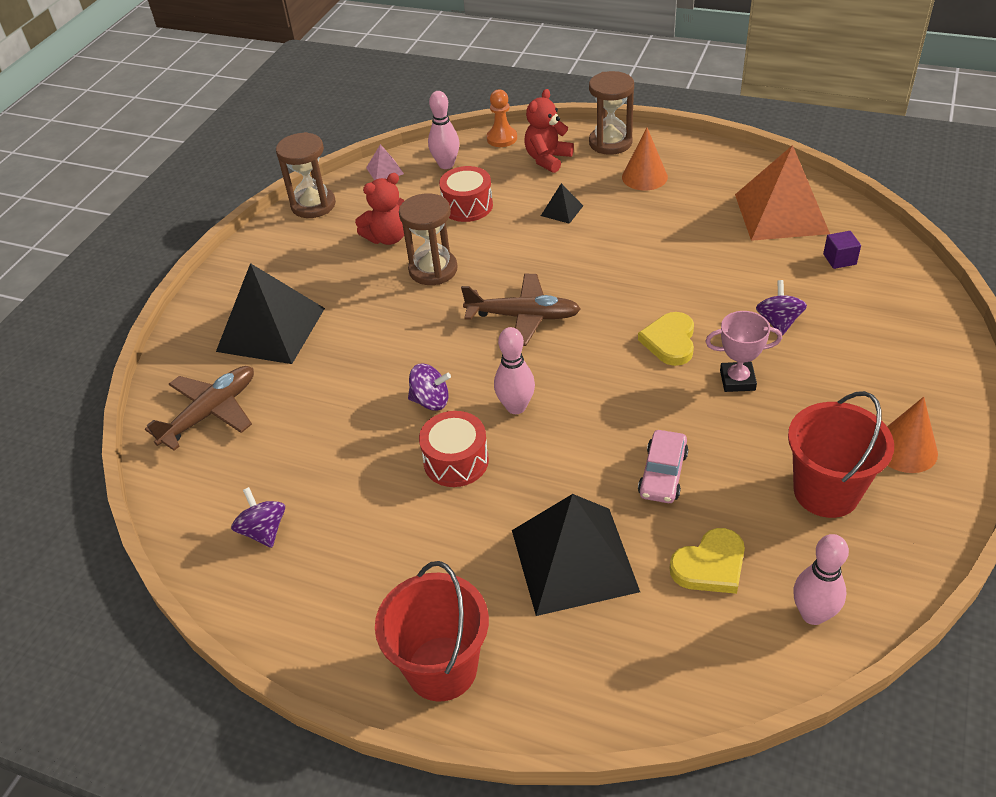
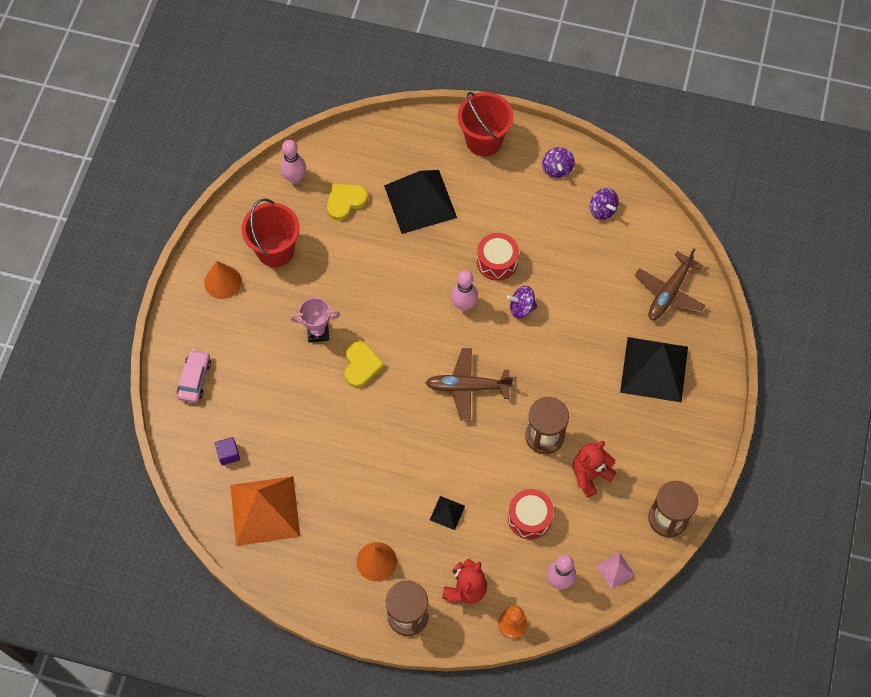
camera: 170 degrees right, 20 degrees up
pink car [638,430,689,503] -> pink car moved to [177,349,211,403]
purple spinning top [756,280,807,336] -> purple spinning top moved to [542,147,575,178]

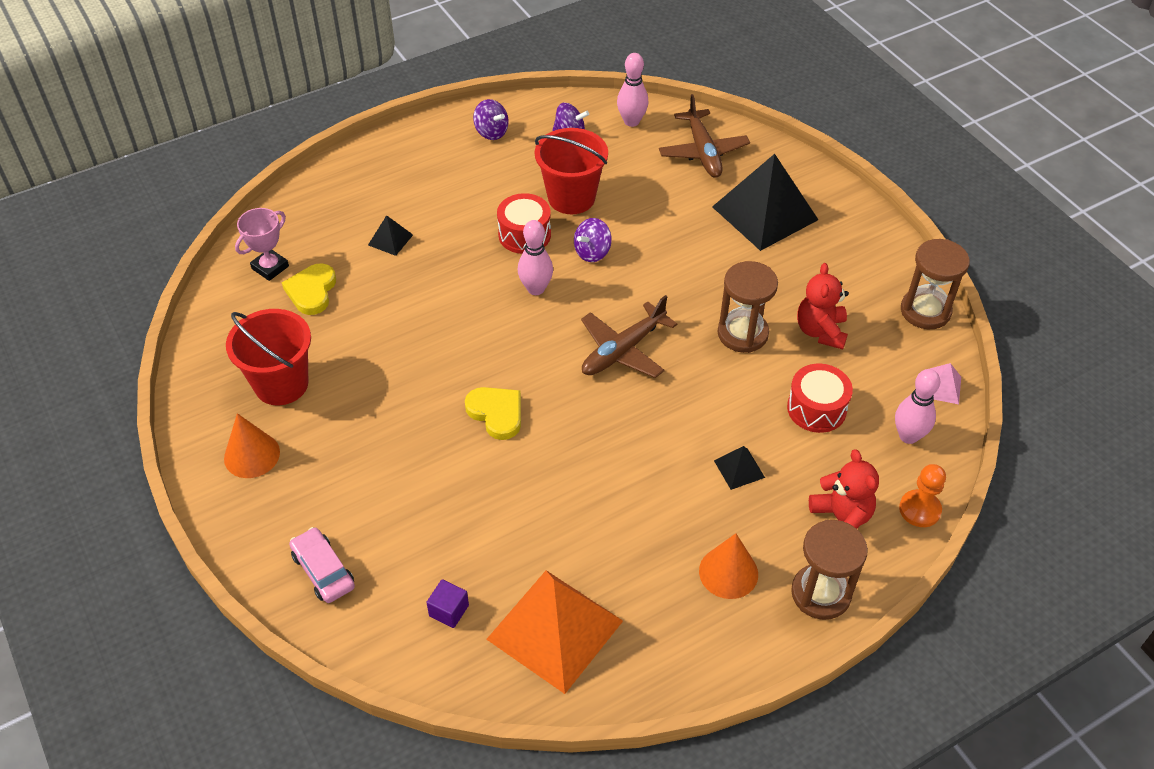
camera: 45 degrees left, 15 degrees down
pink bowling pin [280,140,306,184] -> pink bowling pin moved to [617,53,649,127]
pink trophy [290,298,340,343] -> pink trophy moved to [235,208,289,281]
black pyramid [384,170,457,234] -> black pyramid [368,215,413,256], size x0.43
red bucket [458,92,514,157] -> red bucket moved to [535,128,608,214]

